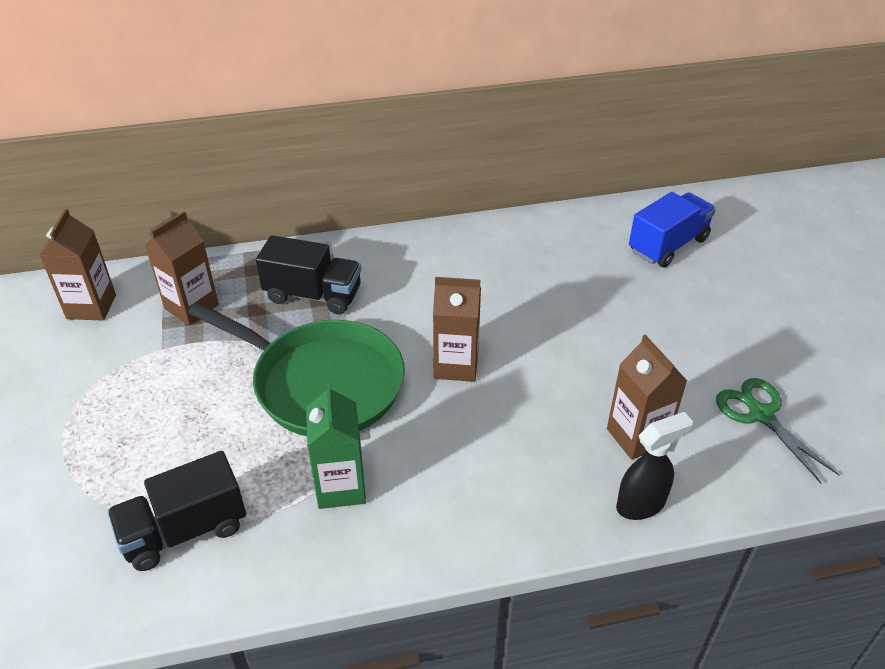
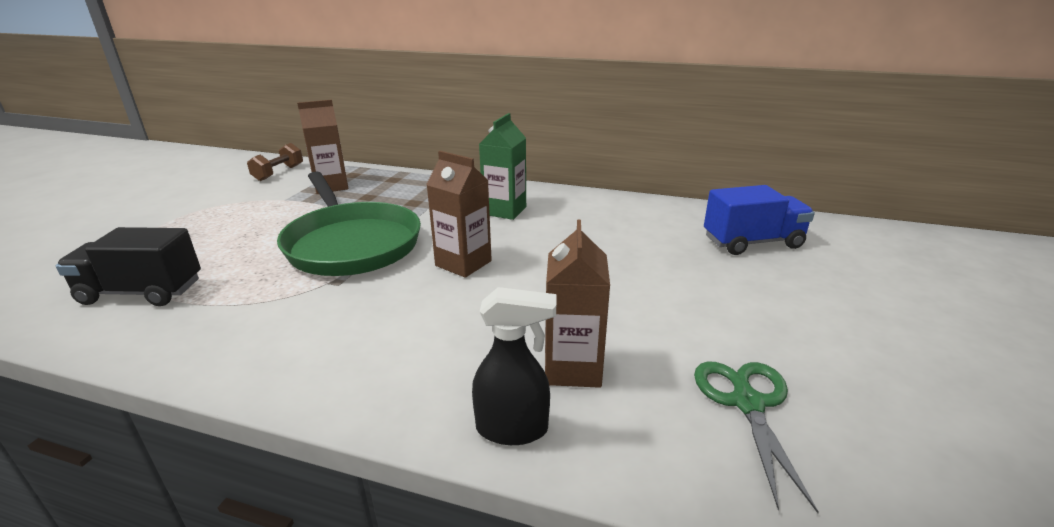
camera: 30 degrees right, 15 degrees down
brown carton [40,209,116,320] -> brown dumbbell [247,143,303,181]
black truck [256,235,361,315] -> none
green carton [306,383,366,509] -> green carton moved to [479,113,526,220]

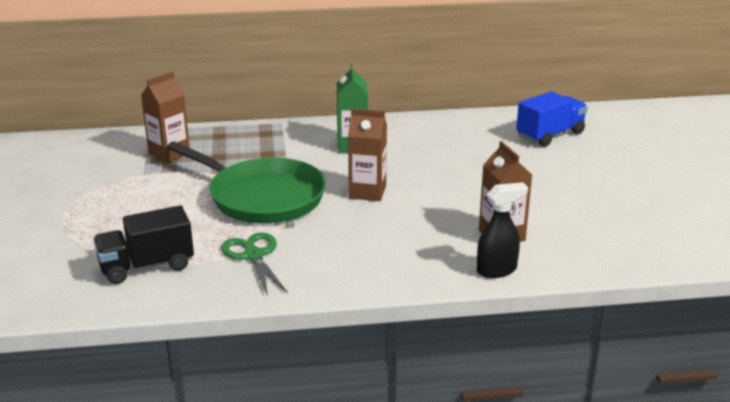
camera: 25 degrees left, 0 degrees up
brown dumbbell [247,143,303,181] -> none
green scissors [694,361,819,513] -> green scissors moved to [221,233,288,296]

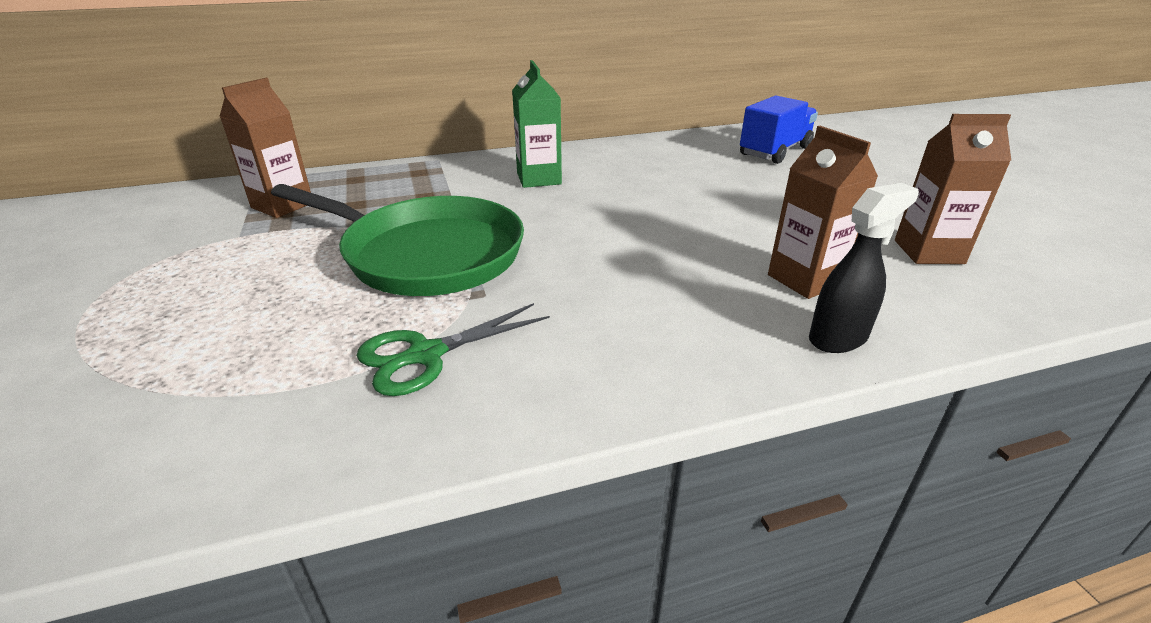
camera: 10 degrees left, 5 degrees up
black truck [93,205,194,284] -> none
green scissors [221,233,288,296] -> green scissors turned 90 degrees counterclockwise [357,303,550,396]
brown carton [348,109,387,201] -> brown carton moved to [895,114,1011,264]

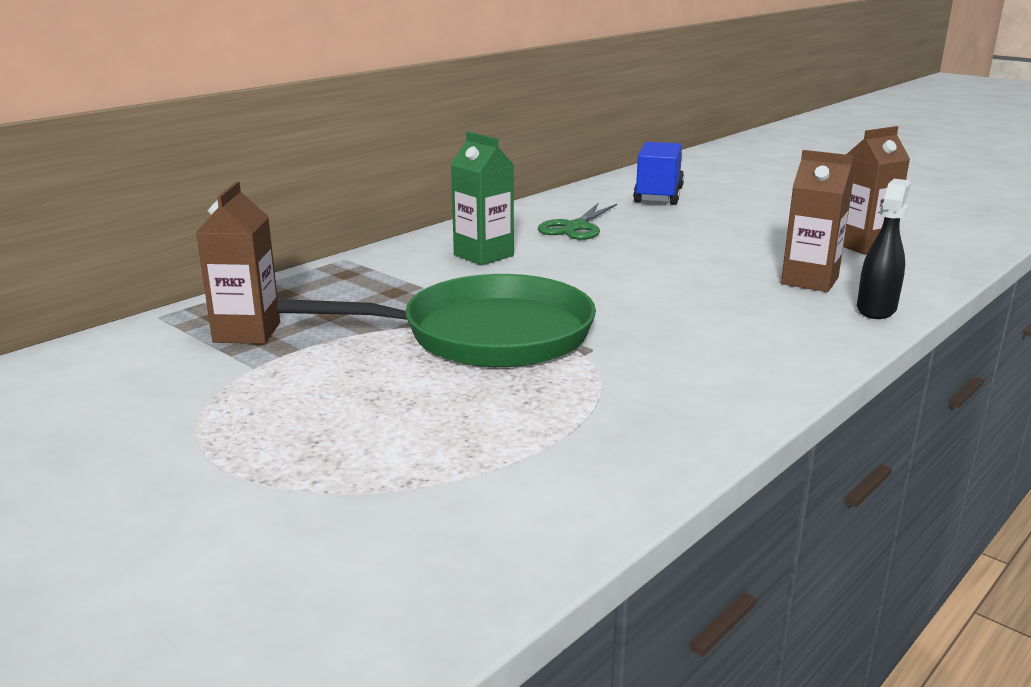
camera: 30 degrees left, 10 degrees down
green scissors [357,303,550,396] -> green scissors moved to [538,203,617,240]

